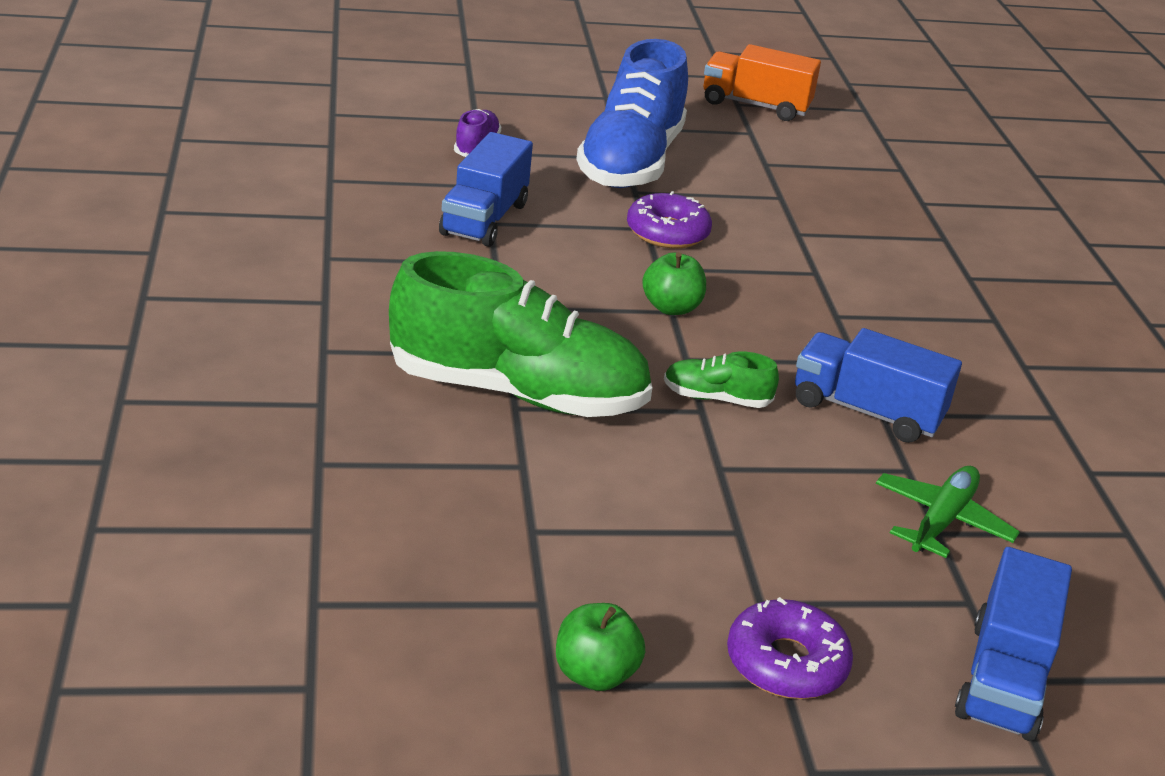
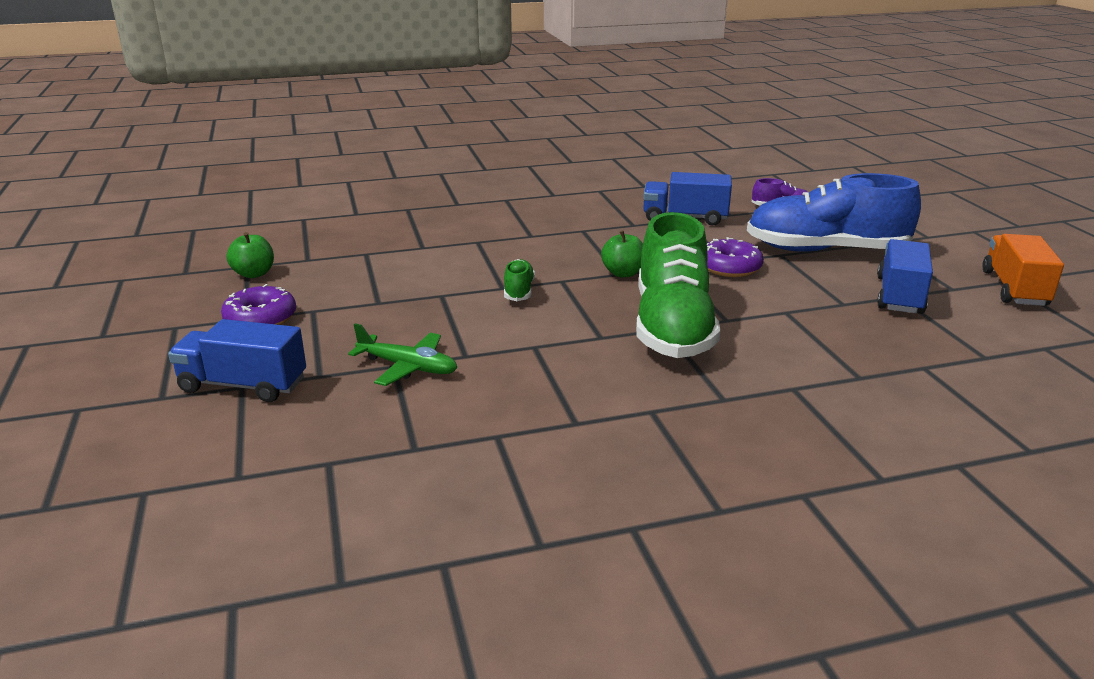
camera: 85 degrees right, 5 degrees down
green shoe [389,251,652,417] -> green shoe moved to [636,212,720,358]
blue truck [795,328,962,443] -> blue truck moved to [877,239,933,314]

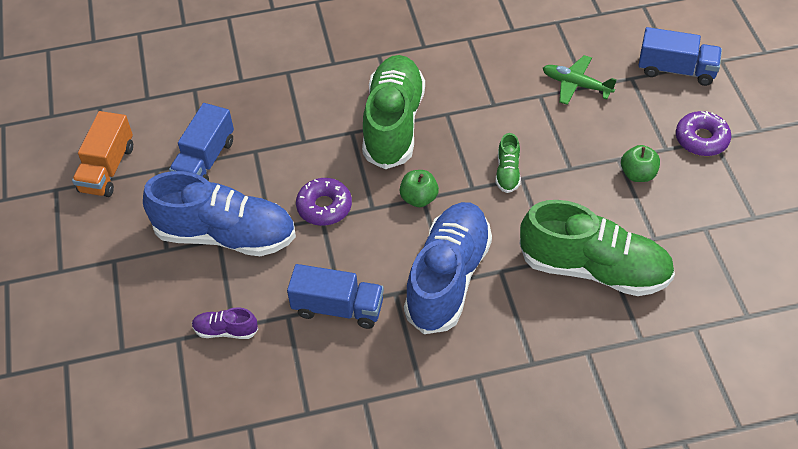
camera: 175 degrees left, 25 degrees up
green apple [226,232,274,278] -> green apple moved to [621,145,660,182]
none -> blue shoe [404,202,492,334]
none -> green shoe [520,200,675,296]

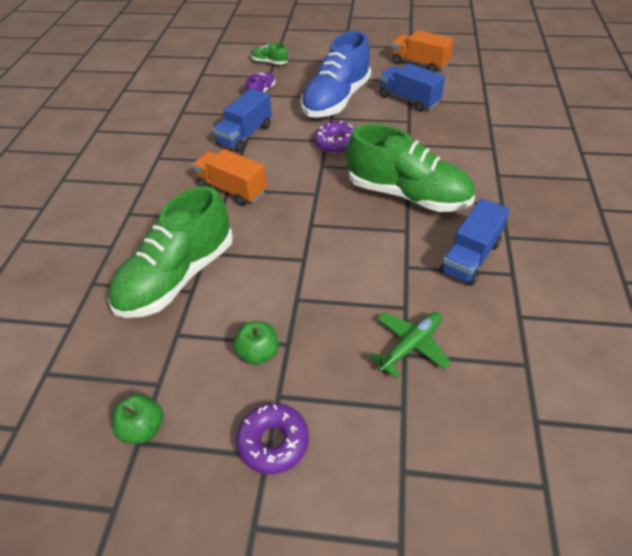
camera: 110 degrees right, 5 degrees down
green apple [400,170,439,207] -> green apple moved to [112,394,163,444]
blue shoe [404,202,492,334] -> orange truck [192,149,267,206]
green shoe [496,133,521,193] -> green shoe moved to [251,43,288,65]
blue truck [638,27,722,86] -> blue truck moved to [439,198,510,286]

